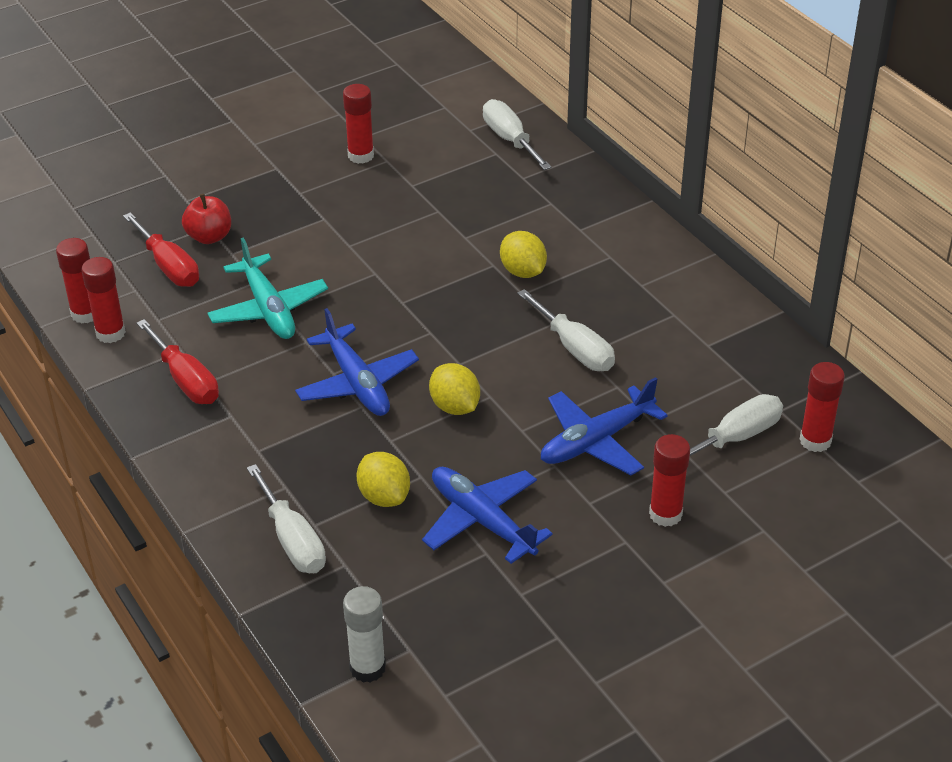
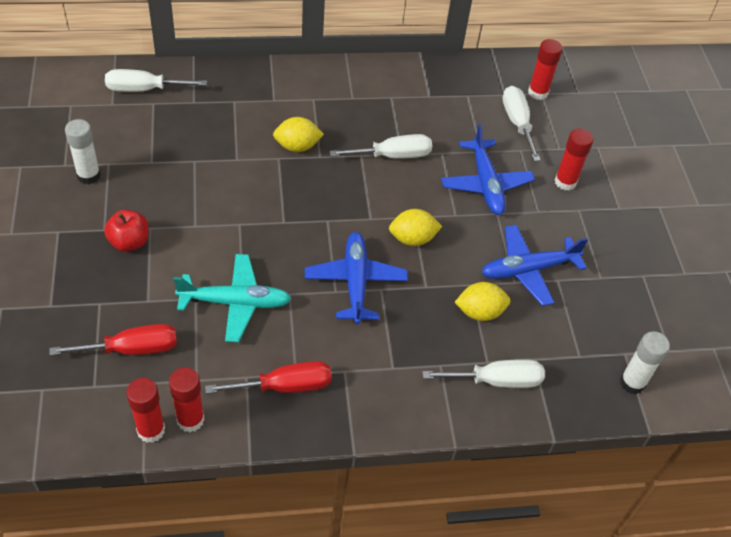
camera: 70 degrees left, 10 degrees up
red apple [182,194,231,244] -> red apple moved to [104,210,149,252]
blue plane [295,308,419,416] -> blue plane turned 90 degrees counterclockwise [305,232,408,324]
red glue stick [343,84,374,164] -> white glue stick [65,119,101,184]

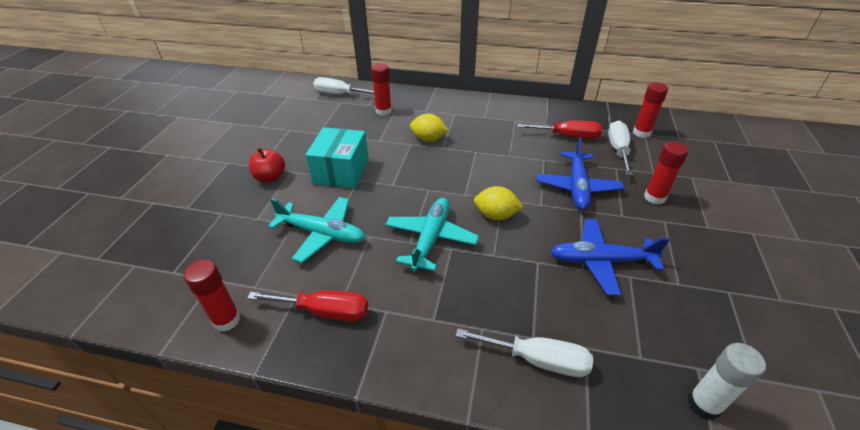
camera: 25 degrees right, 10 degrees down
red screwdriver [50,324,177,356] -> red screwdriver moved to [518,121,602,139]
white glue stick [65,119,101,184] -> none
red glue stick [126,378,165,443] -> red glue stick moved to [371,63,392,116]
blue plane [305,232,408,324] -> turquoise plane [385,198,479,272]
white screwdriver [330,134,432,159] -> none
yellow lemon [454,282,510,321] -> none
none -> turquoise box [305,127,369,189]

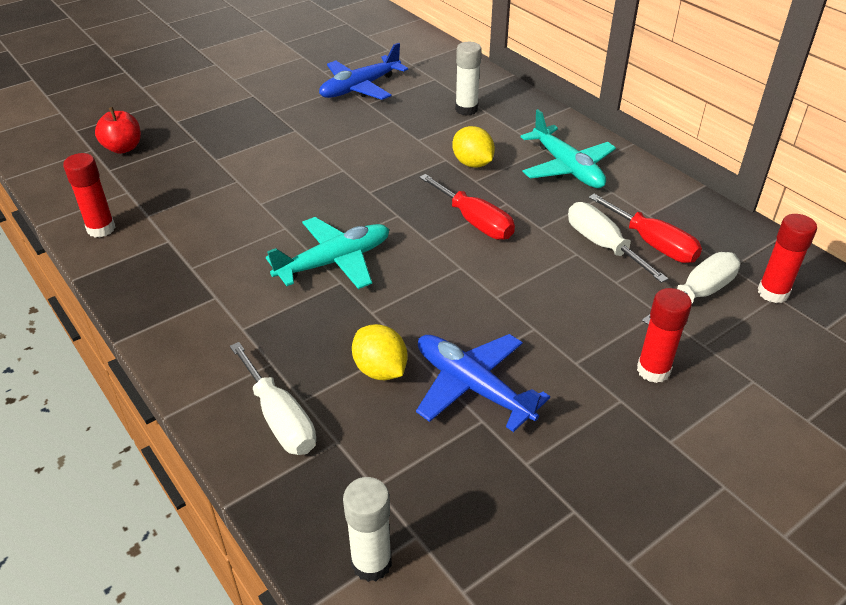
camera: 40 degrees right, 0 degrees up
red screwdriver [247,290,368,321] -> red screwdriver moved to [419,174,515,240]
red apple [249,148,285,183] -> red apple moved to [95,107,141,154]
turquoise plane [268,197,365,263] -> turquoise plane moved to [521,109,616,188]
turquoise box [305,127,369,189] -> none
white screwdriver [313,77,374,94] -> white screwdriver moved to [568,202,668,283]
red glue stick [371,63,392,116] -> white glue stick [455,42,482,116]
yellow lemon [474,186,523,220] -> yellow lemon moved to [352,324,407,380]
blue plane [536,137,624,210] -> blue plane moved to [319,43,408,100]

